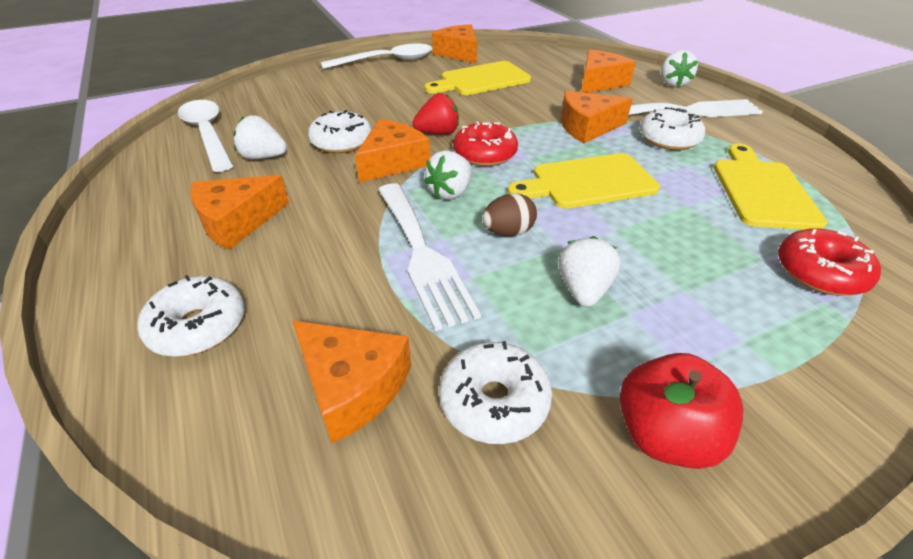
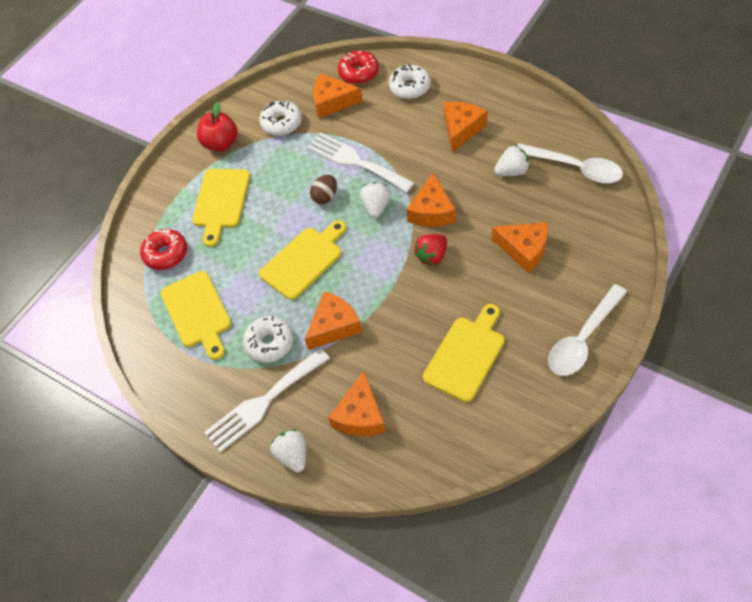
camera: 155 degrees right, 15 degrees up
white donut [308,110,371,153] -> none
orange cheese [432,24,477,64] -> orange cheese moved to [492,222,548,273]
red donut [453,121,518,166] -> red donut moved to [338,50,379,84]
white strawberry [558,236,621,307] -> none
none -> yellow cutting board [192,169,250,247]

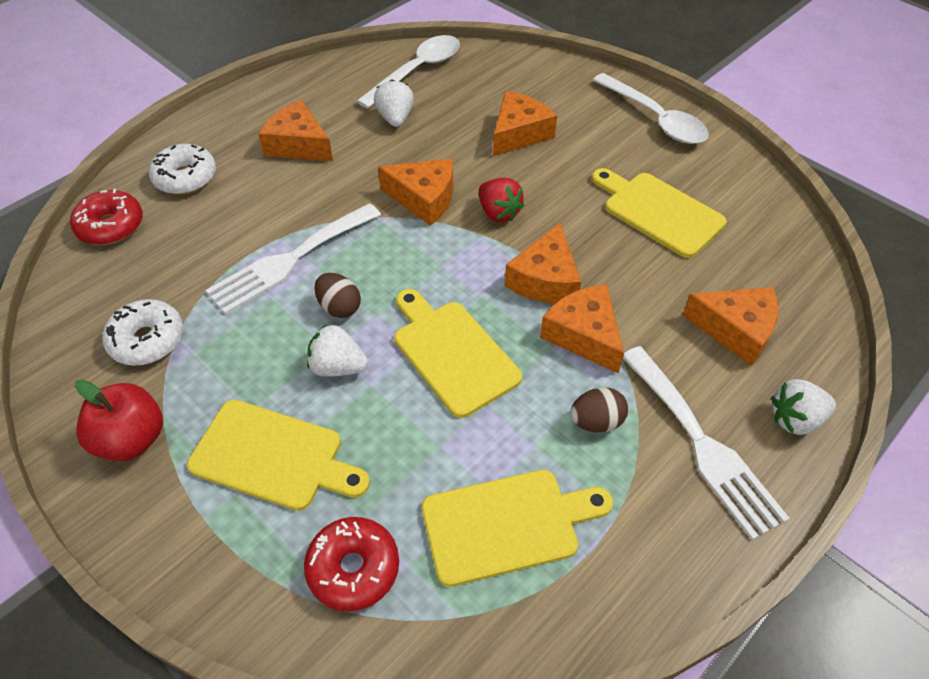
camera: 85 degrees left, 5 degrees down
white donut [243,316,294,363] -> brown egg [570,387,628,432]
orange cheese [313,73,363,118] -> orange cheese moved to [505,223,581,304]
white strawberry [360,182,391,218] -> white strawberry moved to [307,324,368,376]

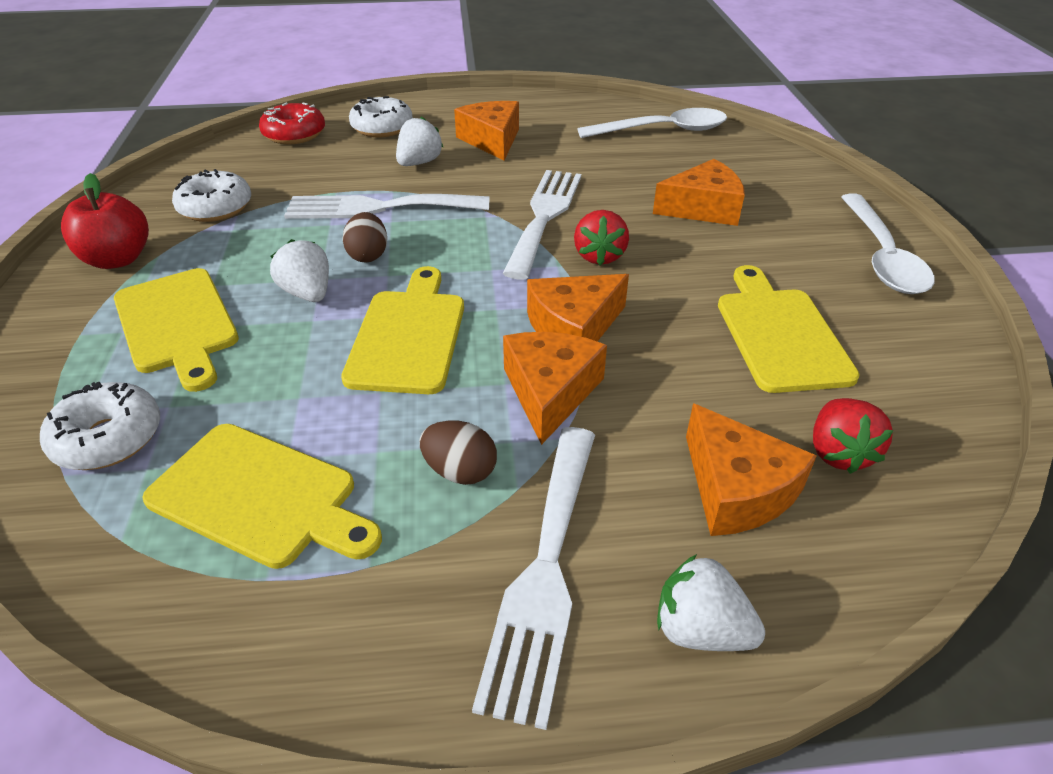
camera: 40 degrees right, 10 degrees down
red donut [304,517,399,611] -> white donut [40,382,160,470]
white strawberry [374,79,414,127] -> white strawberry moved to [396,117,443,166]
orange cheese [378,159,453,226] -> white fork [502,170,581,280]
none -> red strawberry [813,398,893,474]

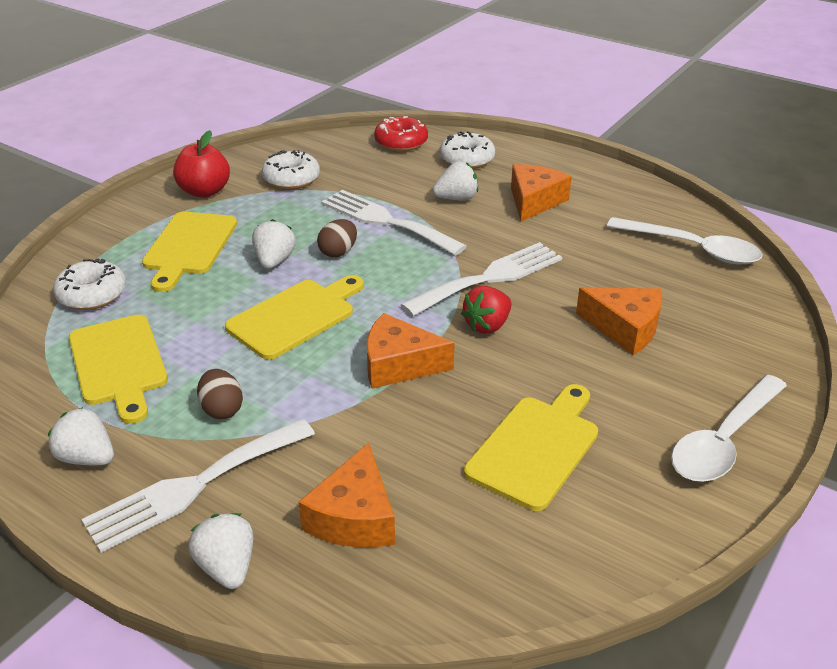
camera: 40 degrees right, 5 degrees down
orange cheese [503,332,607,445] -> none
red strawberry [813,398,893,474] -> none
none -> white strawberry [48,407,114,465]

